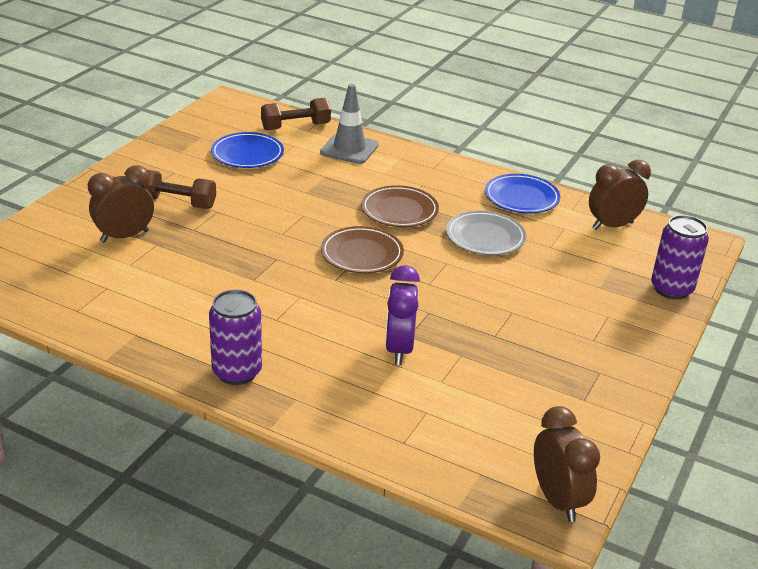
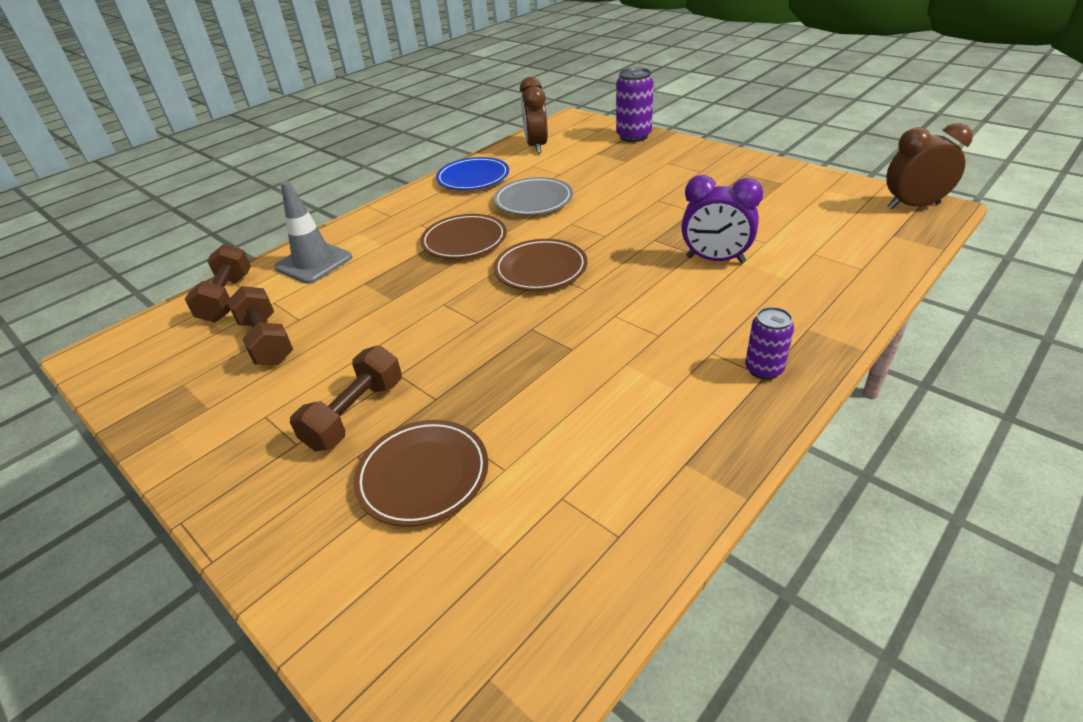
camera: 70 degrees left, 5 degrees up
brown clock [88,165,154,243] -> brown plate [353,420,488,527]
purple can [209,289,262,385] -> purple can [745,307,794,380], size x0.62
blue plate [211,132,284,168] -> brown dumbbell [227,286,293,365]

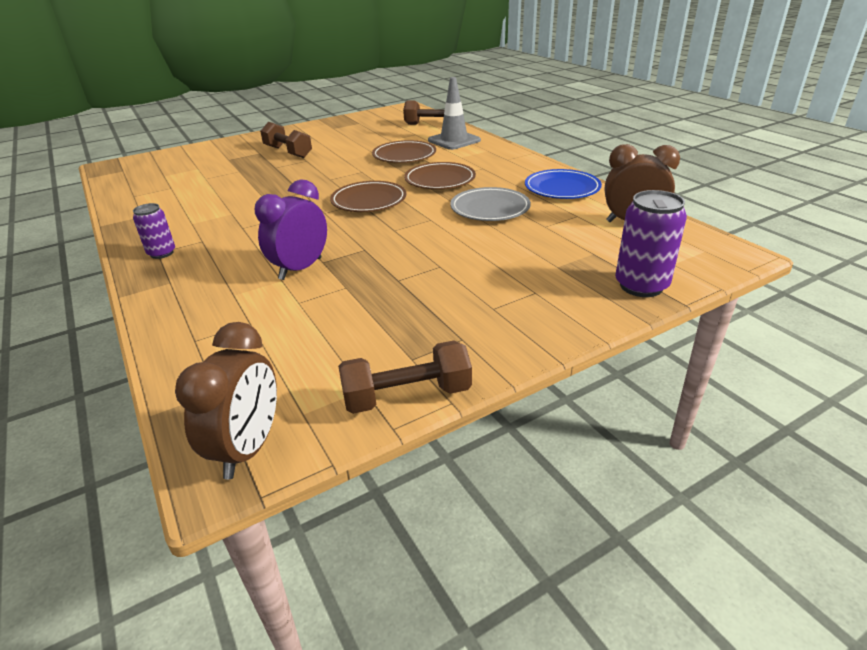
camera: 105 degrees right, 5 degrees down
brown dumbbell [227,286,293,365] -> brown dumbbell moved to [338,341,472,414]
brown plate [353,420,488,527] -> brown plate moved to [372,140,436,163]

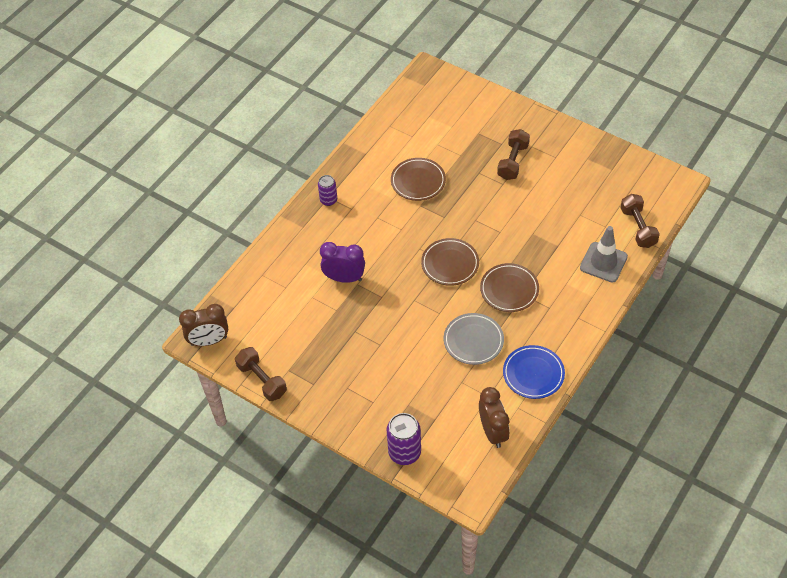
camera: 65 degrees right, 20 degrees up
brown plate [372,140,436,163] -> brown plate moved to [391,158,446,201]

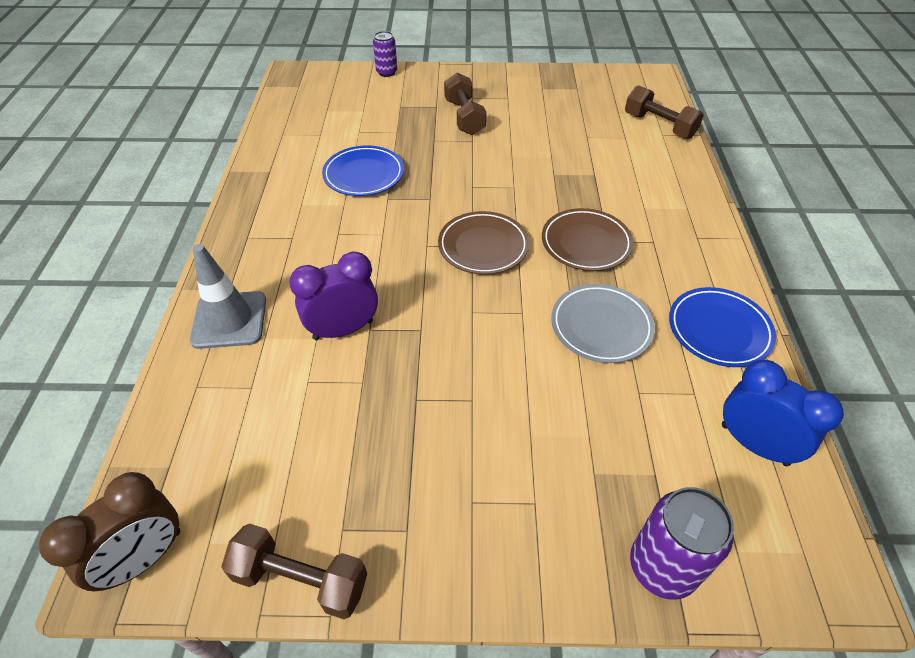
camera: 35 degrees left, 5 degrees down
purple can [318,175,337,206] -> purple can moved to [373,31,397,77]
brown plate [391,158,446,201] -> blue plate [322,145,404,196]
brown clock [479,387,510,448] -> blue clock [722,360,844,466]
grey traffic cone [580,226,628,282] -> grey traffic cone moved to [190,244,266,349]

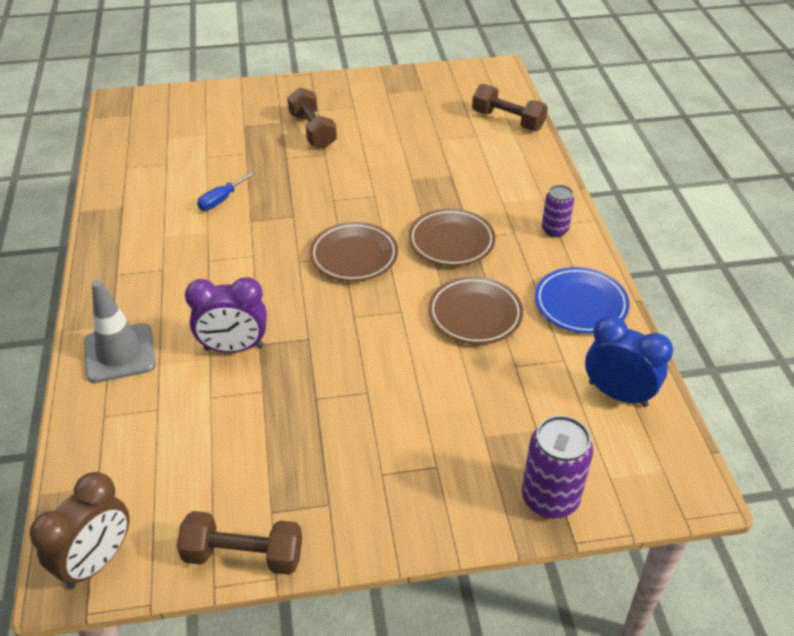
camera: 10 degrees left, 5 degrees down
purple clock [289,252,378,340] -> purple clock turned 150 degrees counterclockwise [185,277,267,353]
blue plate [322,145,404,196] -> blue screwdriver [197,171,256,211]
purple can [373,31,397,77] -> purple can moved to [542,185,574,237]
grey plate [551,284,655,363] -> brown plate [428,276,523,344]

